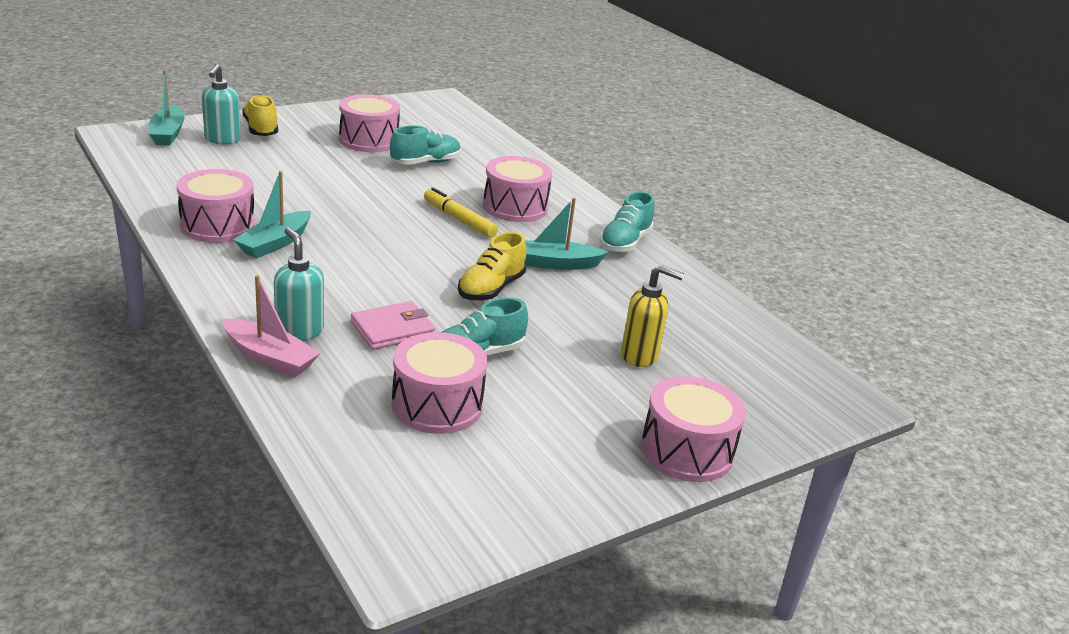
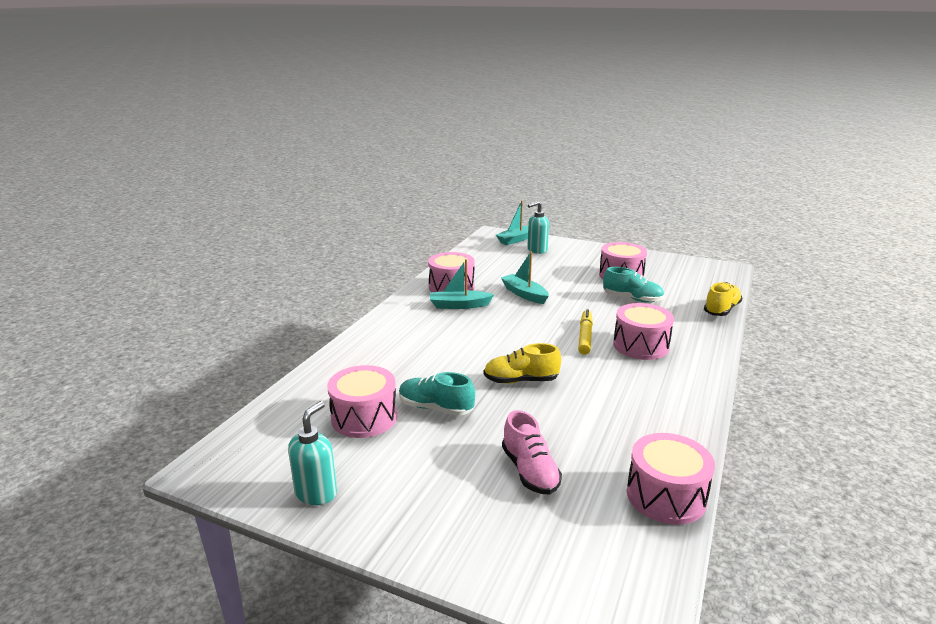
camera: 60 degrees right, 5 degrees down
pink boat [222,275,320,377] -> none
yellow shoe [242,94,278,136] -> yellow shoe moved to [704,282,742,316]
turquoise soap dispenser [274,227,324,341] -> turquoise soap dispenser moved to [288,401,337,505]
pink wallet [351,301,435,350] -> none
turquoise boat [525,198,608,270] -> turquoise boat moved to [501,251,549,304]
turquoise shoe [600,191,655,253] -> none
yellow soap dispenser [621,265,684,367] -> pink shoe [502,410,562,495]
pink drum [641,376,746,482] -> pink drum moved to [627,433,715,525]

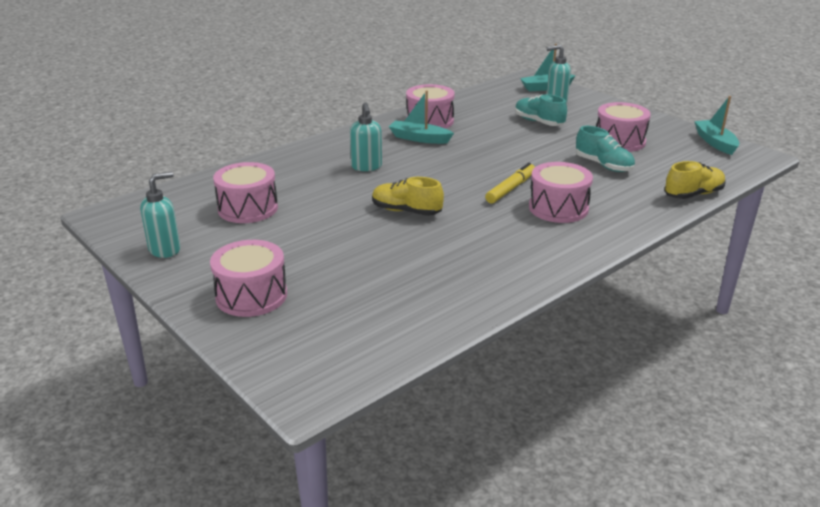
camera: 25 degrees right, 5 degrees up
turquoise shoe [399,372,475,416] -> turquoise shoe moved to [515,94,567,126]
turquoise boat [501,251,549,304] -> turquoise boat moved to [694,96,740,155]
pink shoe [502,410,562,495] -> none
pink drum [627,433,715,525] -> pink drum moved to [210,240,287,317]
none -> turquoise soap dispenser [350,102,382,171]

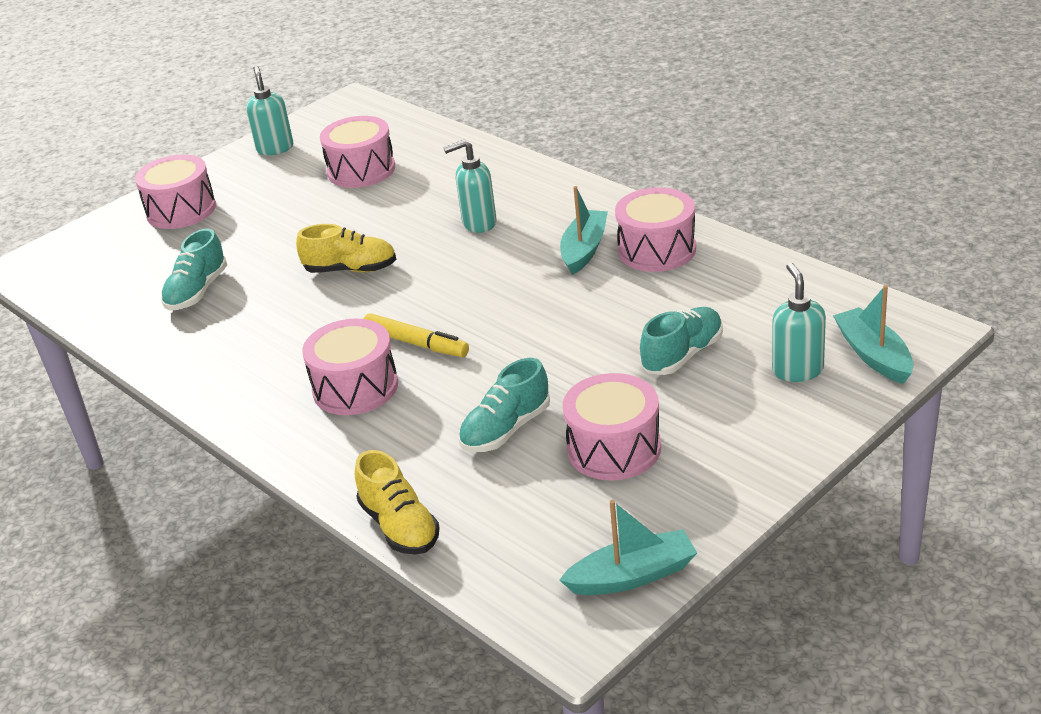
camera: 90 degrees right, 5 degrees up
turquoise soap dispenser [140,172,180,258] -> turquoise soap dispenser turned 150 degrees counterclockwise [246,66,293,155]
yellow shoe [372,177,444,216] -> yellow shoe turned 75 degrees clockwise [296,224,396,273]
none -> turquoise shoe [161,228,227,311]

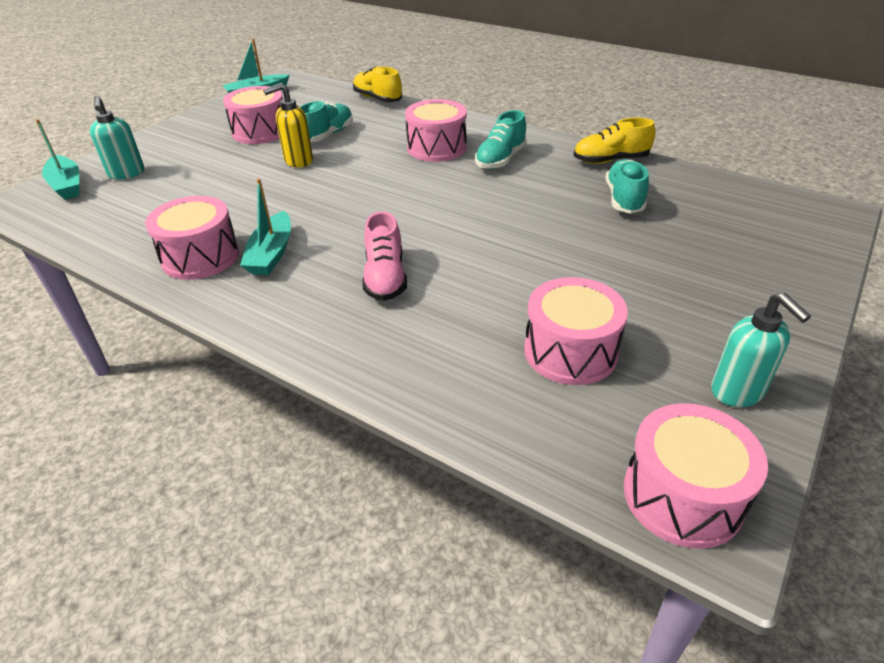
camera: 165 degrees right, 5 degrees up
pink drum [135,154,216,229] -> pink drum moved to [624,403,768,549]
yellow shoe [296,224,396,273] -> yellow shoe moved to [573,117,655,164]
yellow marker [364,313,469,357] -> none
turquoise soap dispenser [443,140,496,233] -> pink shoe [362,211,407,301]
turquoise shoe [640,307,723,375] -> turquoise shoe moved to [475,110,527,169]
none -> yellow soap dispenser [263,83,313,167]

